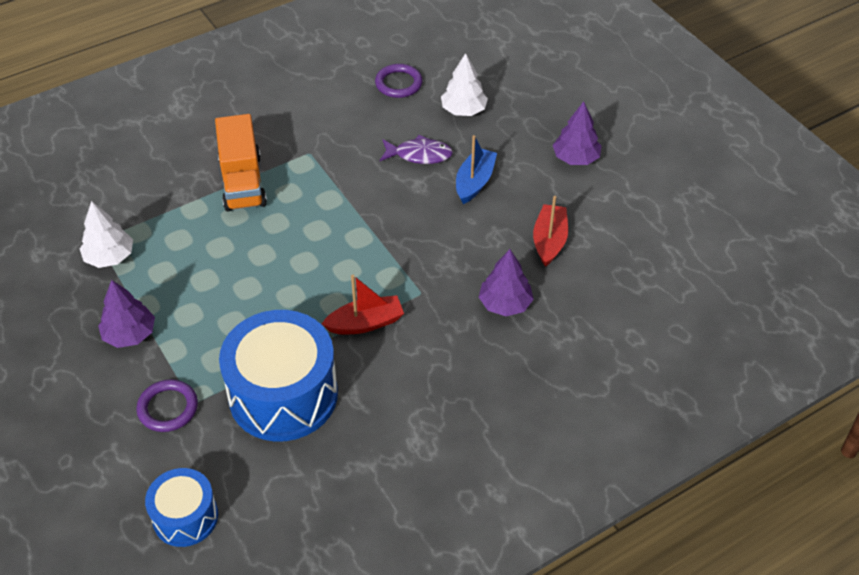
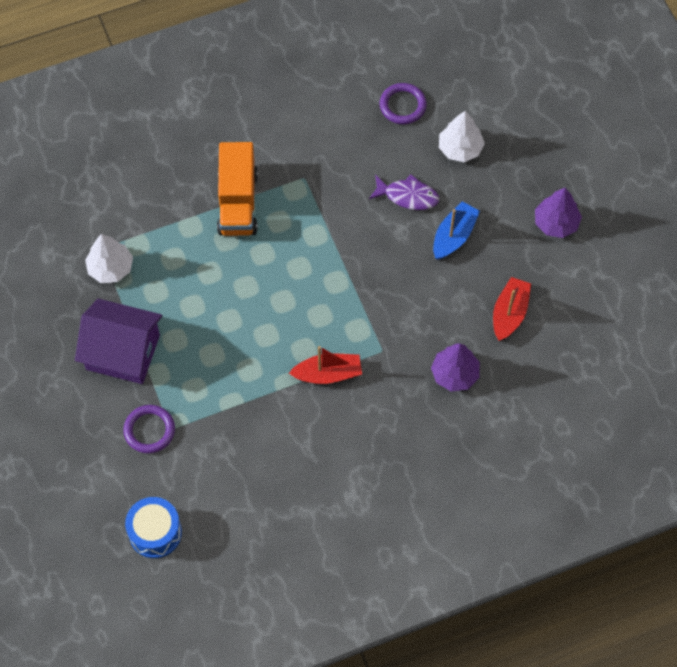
camera: 10 degrees right, 15 degrees up
purple tree [98,280,155,348] -> purple house [75,299,162,384]
blue drum [219,310,338,441] -> none

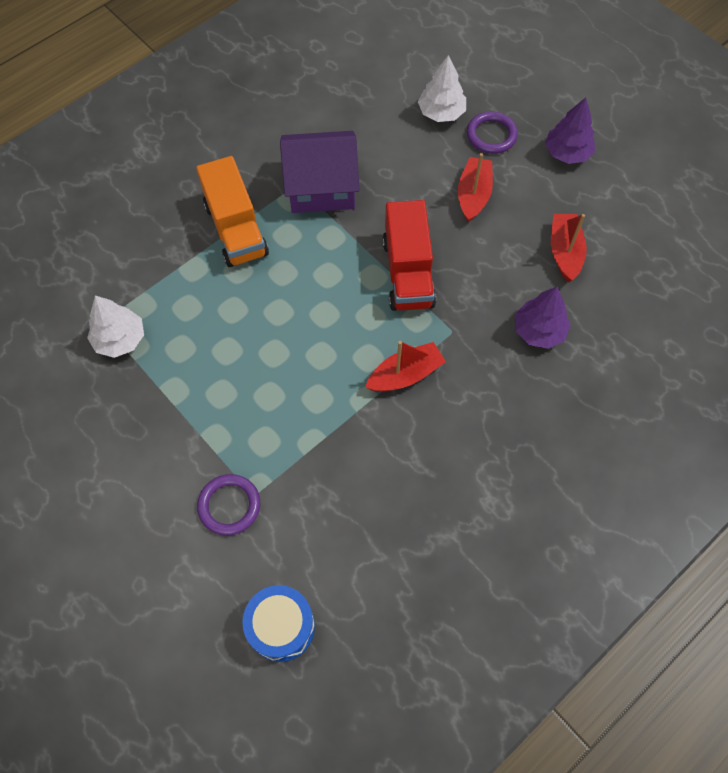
camera: 20 degrees left, 0 degrees up
purple house [75,299,162,384] -> purple house moved to [280,131,359,213]
purple fish [369,174,439,210] -> none
purple ring [379,83,427,124] -> purple ring moved to [467,111,518,154]
blue boat [433,201,480,260] -> red boat [458,153,493,222]
none -> red truck [383,200,436,311]

